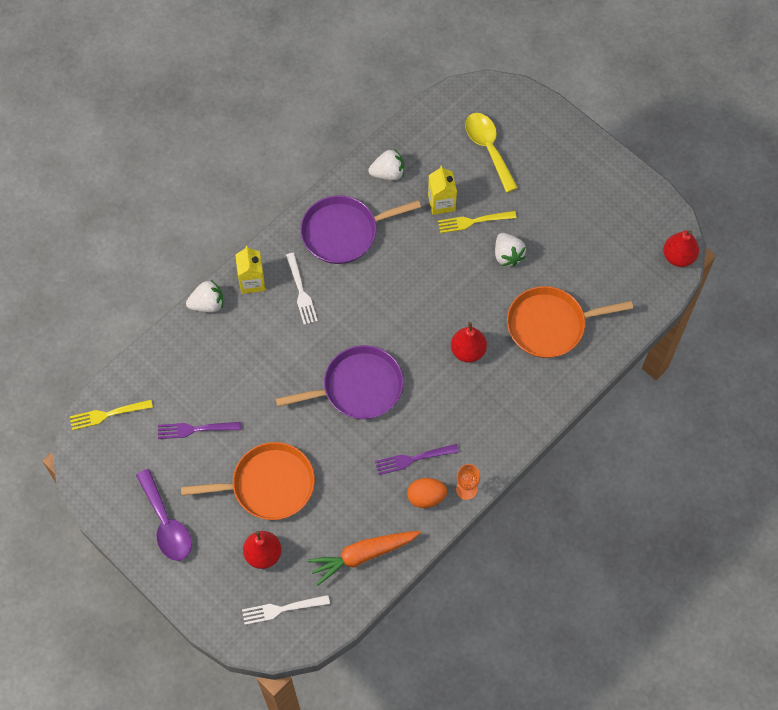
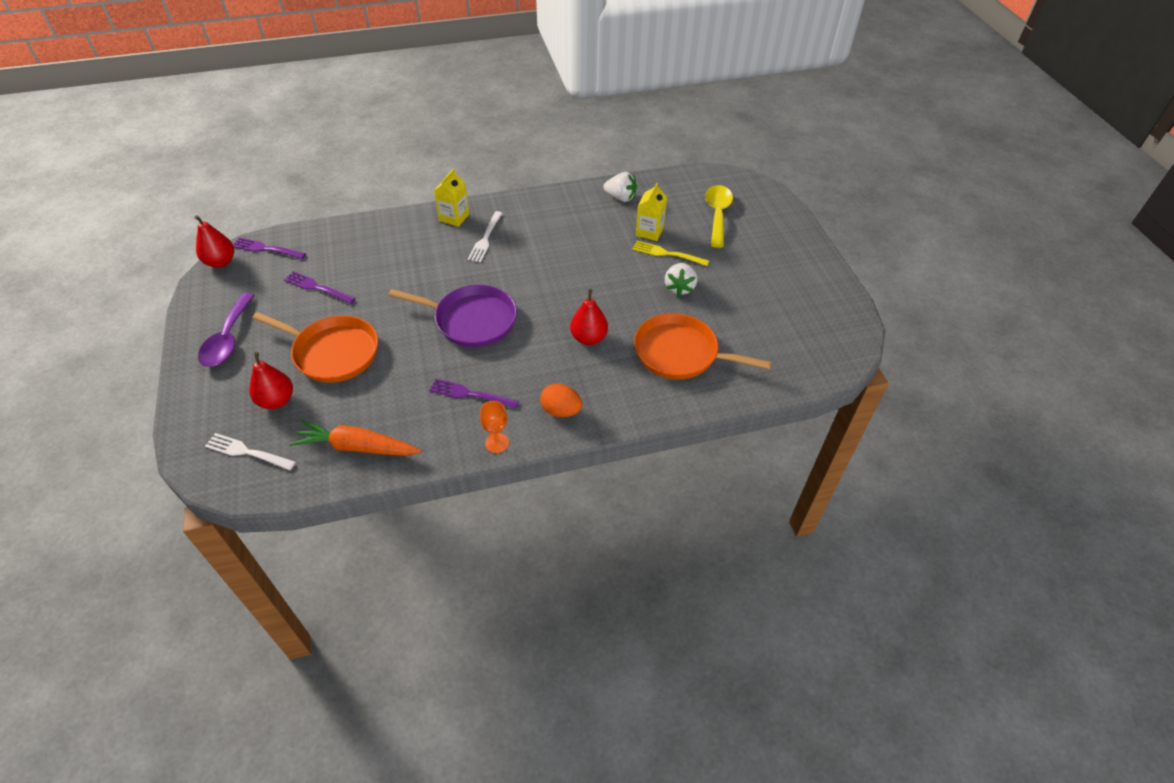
camera: 30 degrees right, 15 degrees down
yellow fork [70,400,153,430] -> purple fork [233,237,306,259]
white strawberry [186,280,223,312] -> none
purple pan [300,195,421,264] -> none
orange egg [407,478,447,508] -> orange egg moved to [540,383,582,417]
red pear [663,230,699,267] -> red pear moved to [194,216,234,268]

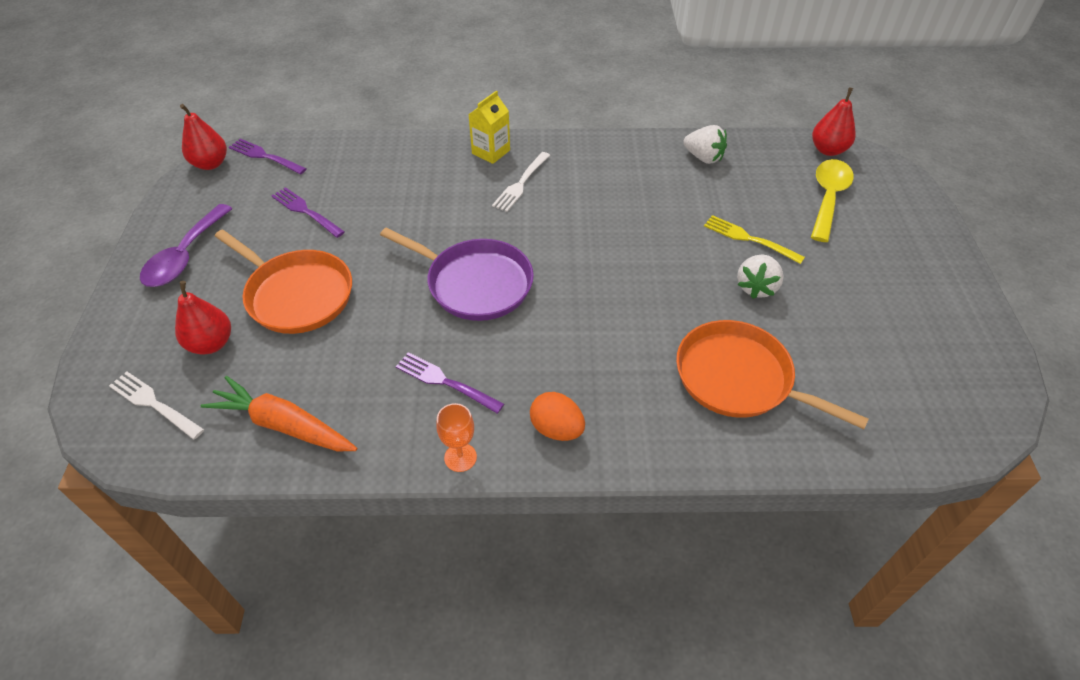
camera: 15 degrees right, 0 degrees up
red pear [570,289,608,345] -> red pear moved to [812,87,856,156]
yellow carton [636,183,667,241] -> none

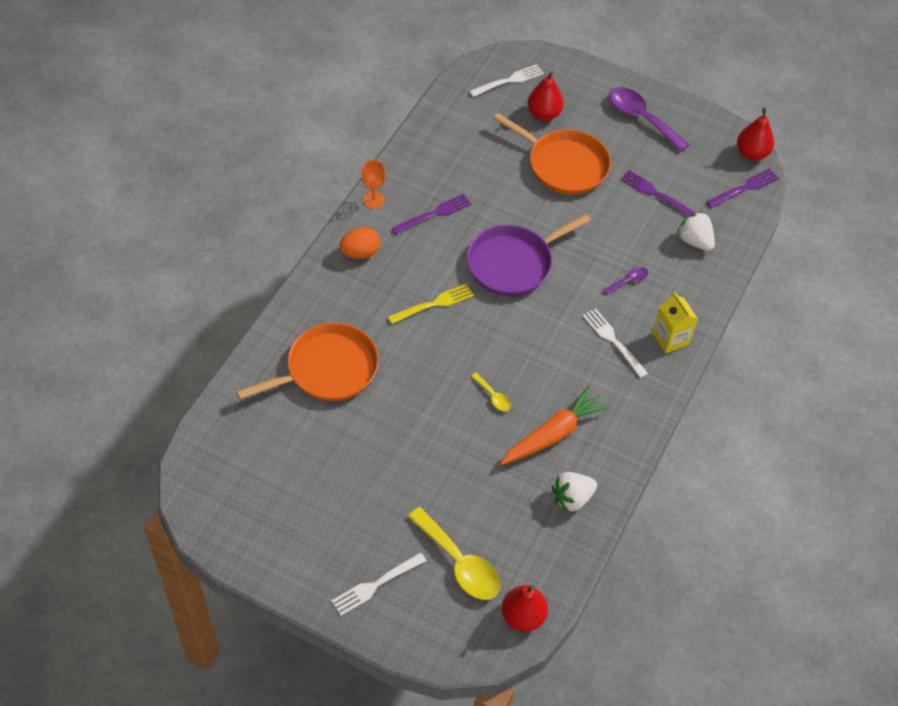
camera: 115 degrees right, 5 degrees up
orange carrot [201,376,357,451] -> orange carrot moved to [500,386,610,465]
orange pan [215,229,352,334] -> orange pan turned 120 degrees counterclockwise [493,113,611,195]
purple fork [272,187,345,238] -> purple fork turned 120 degrees counterclockwise [621,170,695,216]
yellow fork [704,215,805,264] -> yellow fork moved to [388,284,474,324]
white strawberry [737,255,784,299] -> white strawberry moved to [677,212,715,251]
none -> white fork [331,552,426,616]
none -> yellow spoon [471,372,511,411]
none -> purple spoon [603,267,648,295]

